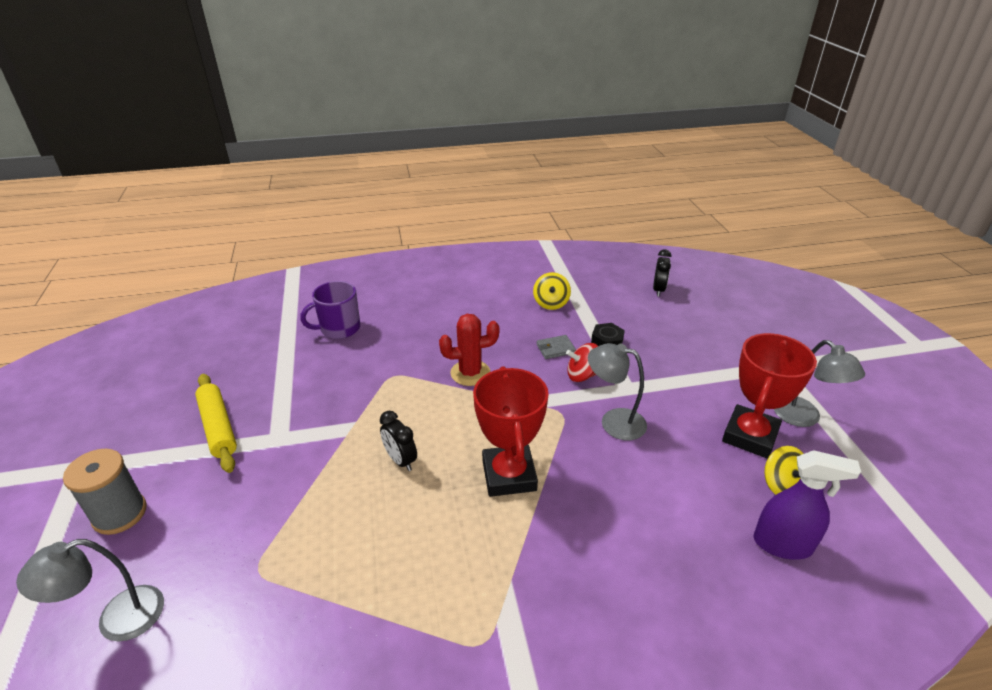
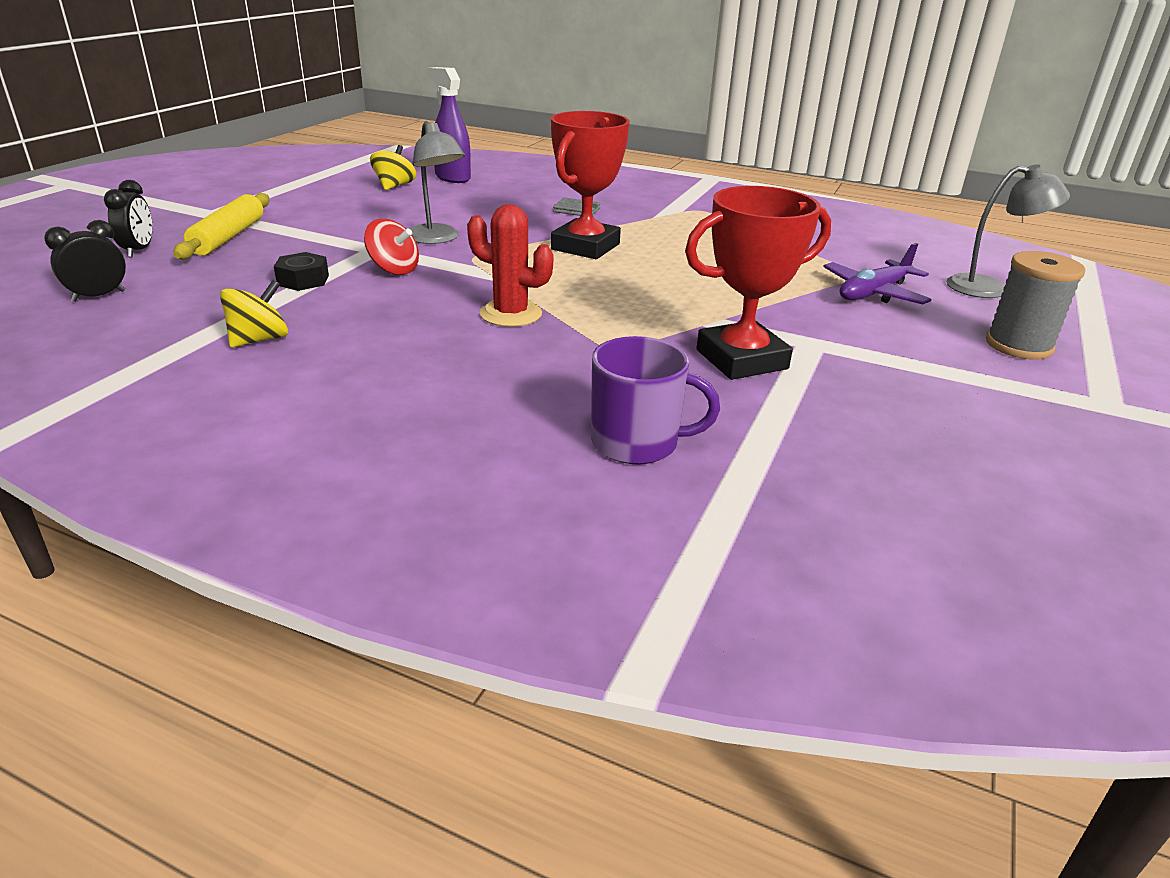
camera: 145 degrees left, 5 degrees down
yellow rolling pin [195,374,237,473] -> yellow rolling pin moved to [173,193,269,259]
black clock [380,411,417,471] -> black clock moved to [104,180,152,258]
grey wallet [536,335,576,359] -> grey wallet moved to [553,197,600,216]
red trophy [722,333,817,459] -> red trophy moved to [685,186,831,380]
grey lamp [774,340,865,427] -> none
none -> purple plane [823,243,932,304]

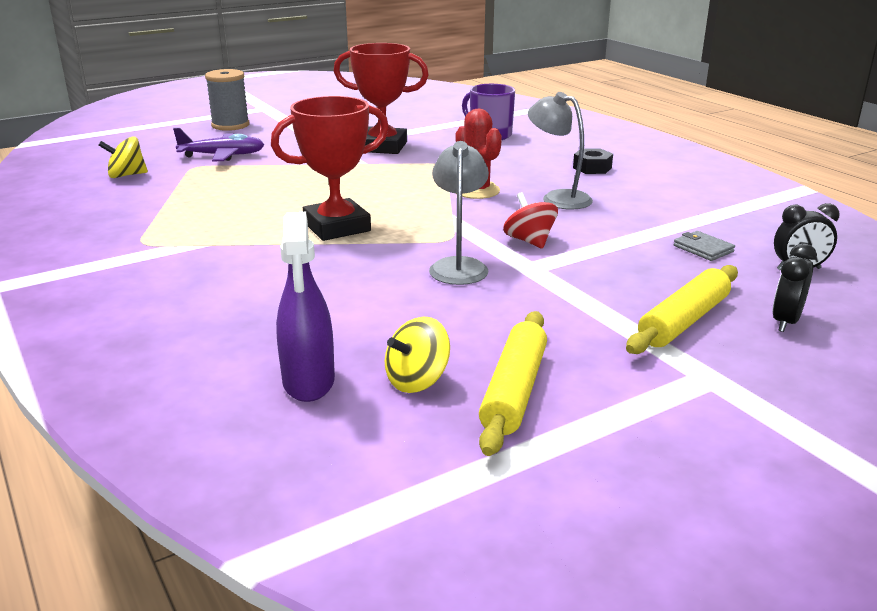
camera: 145 degrees left, 5 degrees down
yellow spinning top [220,280,288,347] -> yellow spinning top moved to [98,136,148,178]
black nut [274,252,329,291] -> black nut moved to [573,148,613,174]
grey wallet [553,197,600,216] -> grey wallet moved to [674,231,735,261]
grey lamp [946,164,1070,298] -> grey lamp moved to [528,92,593,209]
none -> yellow rolling pin [479,311,547,456]

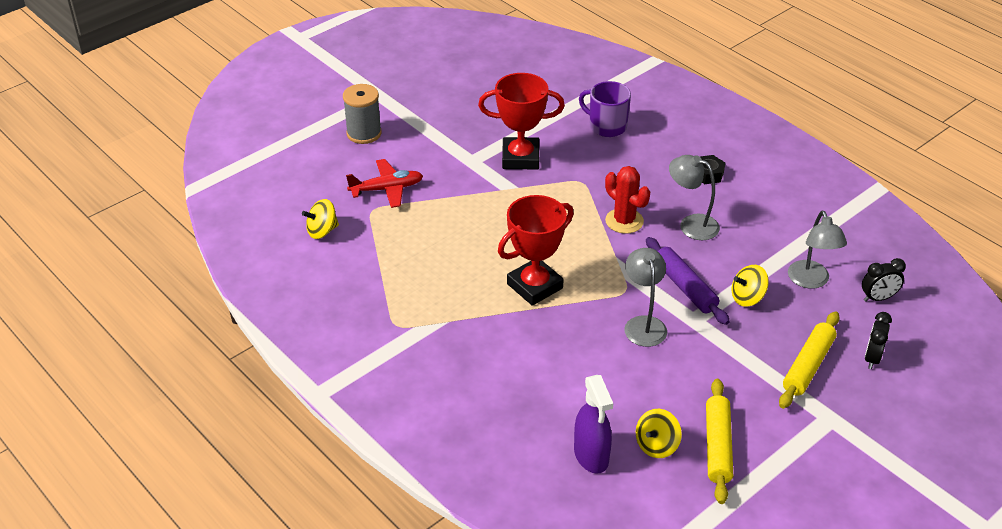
camera: 10 degrees left, 15 degrees up
purple plane [173,128,265,162] -> red plane [346,159,423,208]
red spinning top [503,192,558,249] -> purple rolling pin [646,237,730,325]
grey wallet [674,231,735,261] -> grey lamp [788,211,847,289]
none -> yellow spinning top [732,265,769,307]

